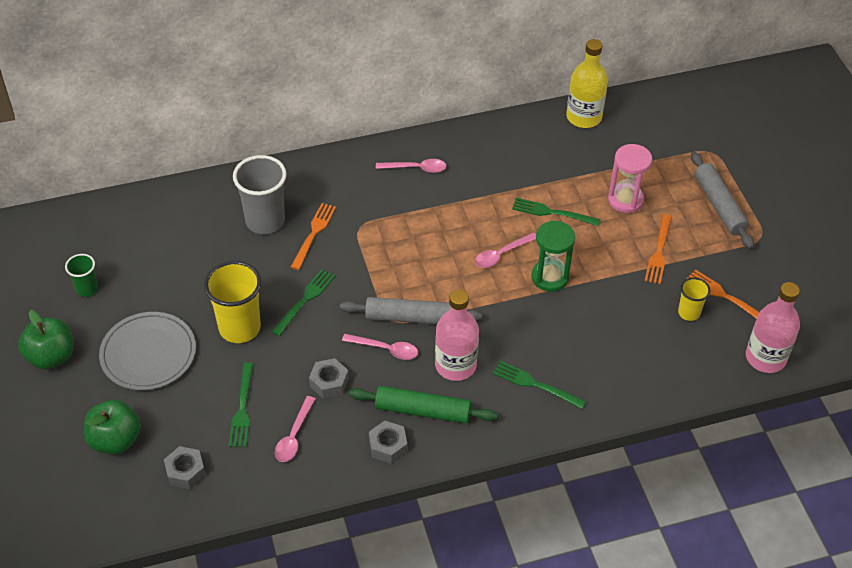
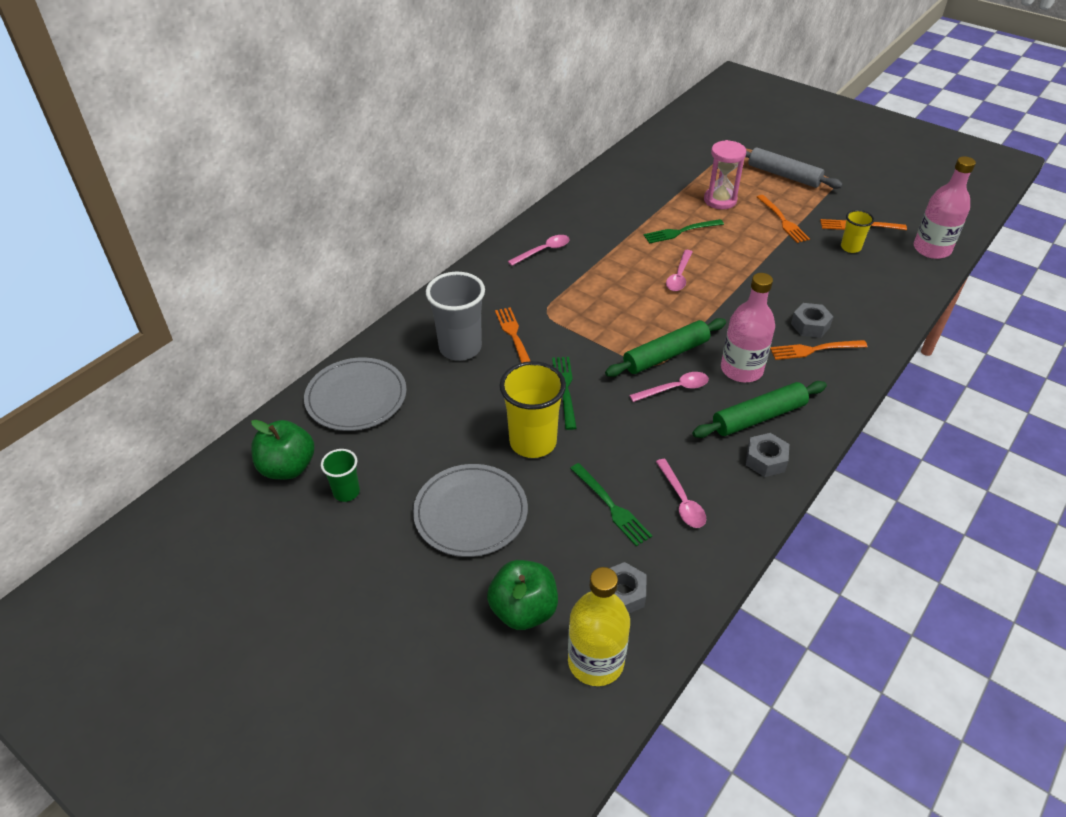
camera: 35 degrees left, 5 degrees down
green apple [18,310,74,370] -> green apple moved to [251,420,315,479]
grey nut [309,358,349,399] -> grey nut moved to [791,303,834,338]
grey rolling pin [340,297,482,324] -> green rolling pin [605,318,726,377]
green fork [493,361,586,409] -> orange fork [770,340,868,360]
green hourglass [531,221,575,292] -> none
yellow bottle [566,39,608,128] -> yellow bottle moved to [568,567,630,686]
none -> grey plate [304,358,407,431]

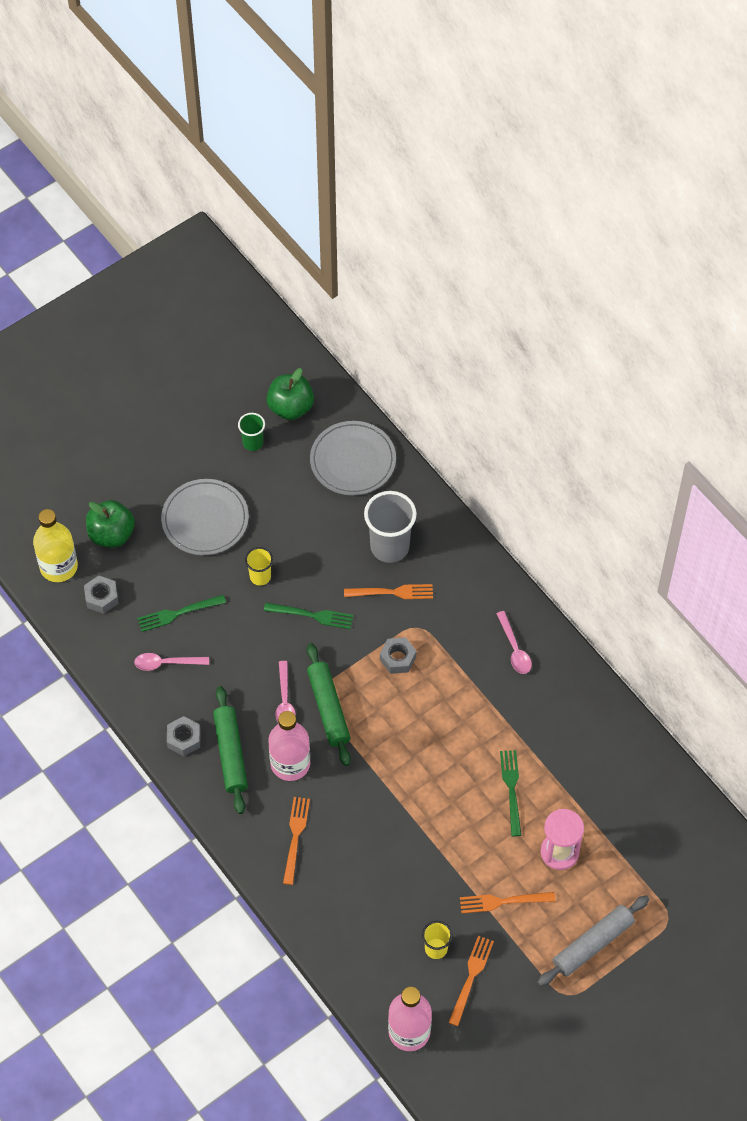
camera: 105 degrees right, 15 degrees up
yellow cup [500,361,566,458] -> yellow cup [245,547,273,585], size x0.54
pink spoon [666,250,692,291] -> none
grey nut [791,303,834,338] -> grey nut moved to [380,637,416,674]

